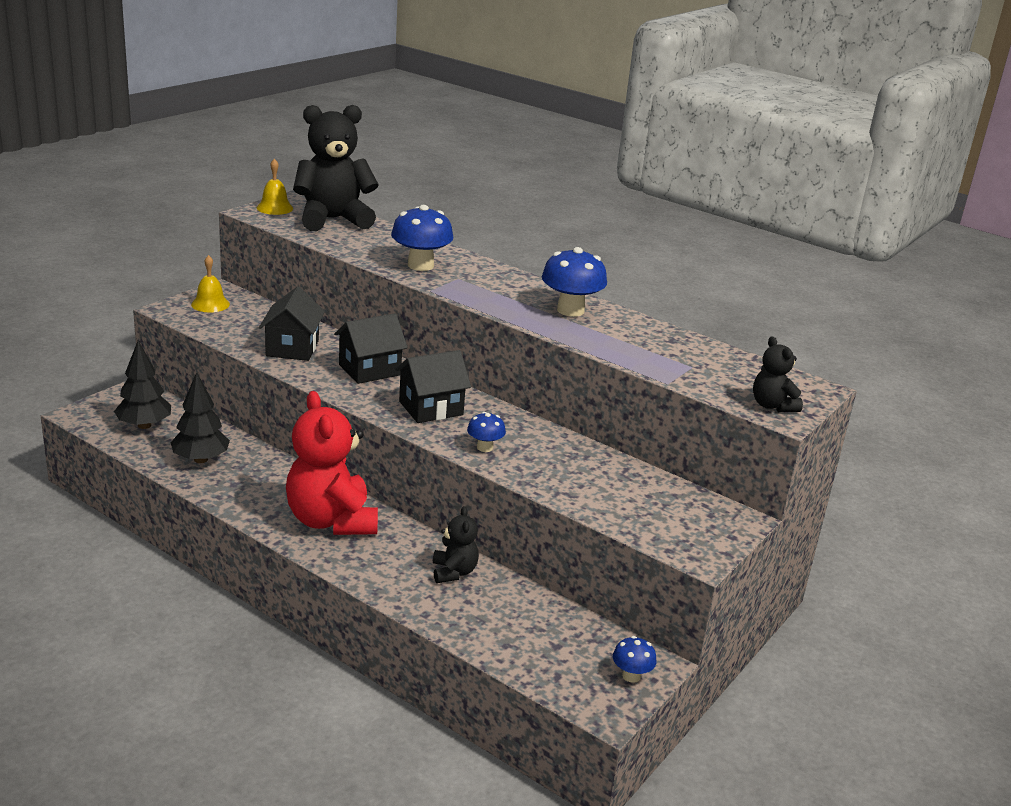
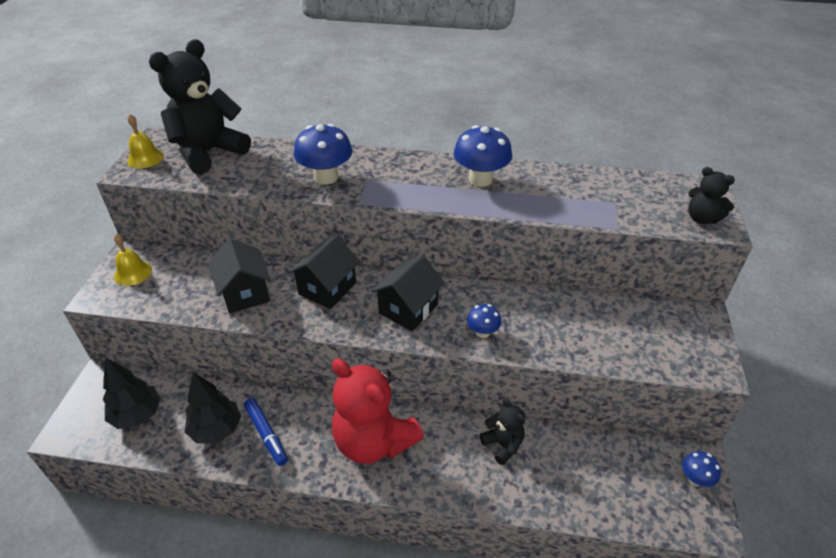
camera: 25 degrees left, 15 degrees up
none -> blue marker [244,398,288,466]

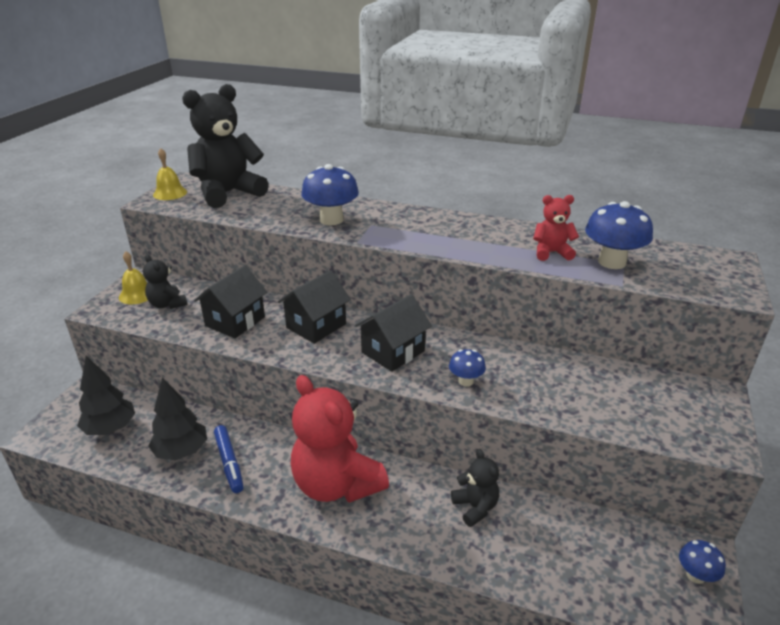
camera: 10 degrees right, 10 degrees down
black house [208,238,271,313] -> black house turned 45 degrees clockwise [194,265,268,338]
blue mushroom [453,125,512,187] -> blue mushroom moved to [585,201,653,269]
black teddy bear [688,167,735,224] -> black teddy bear moved to [143,255,188,309]
none -> red teddy bear [533,195,579,261]

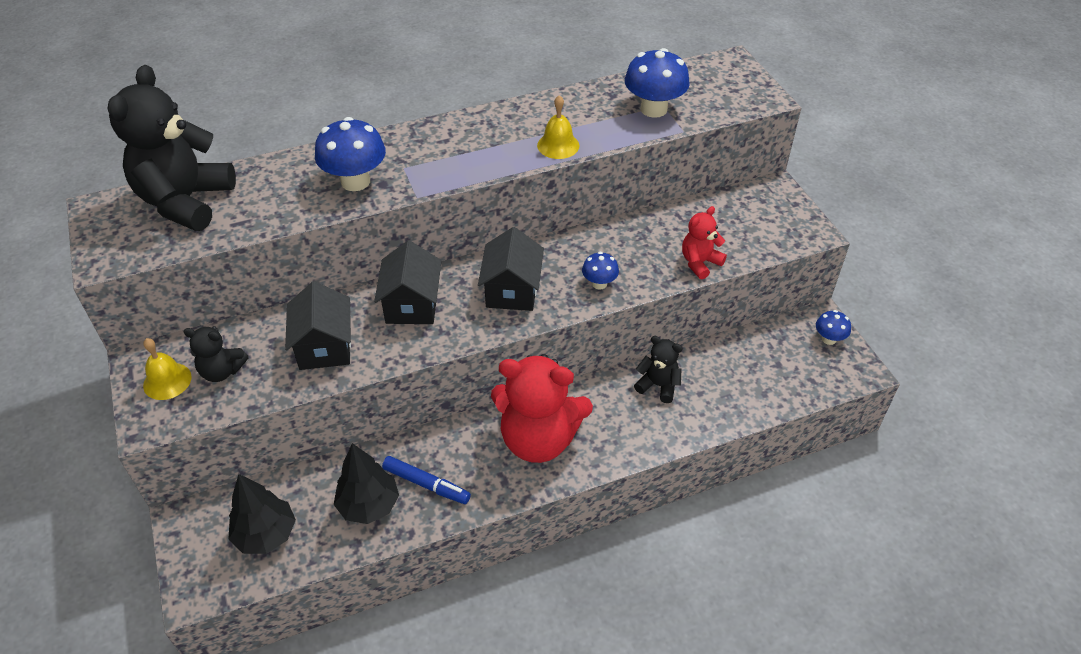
camera: 40 degrees left, 15 degrees up
yellow bell [153,148,187,200] -> yellow bell moved to [537,95,579,159]
red teddy bear [533,195,579,261] -> red teddy bear moved to [682,206,727,279]

